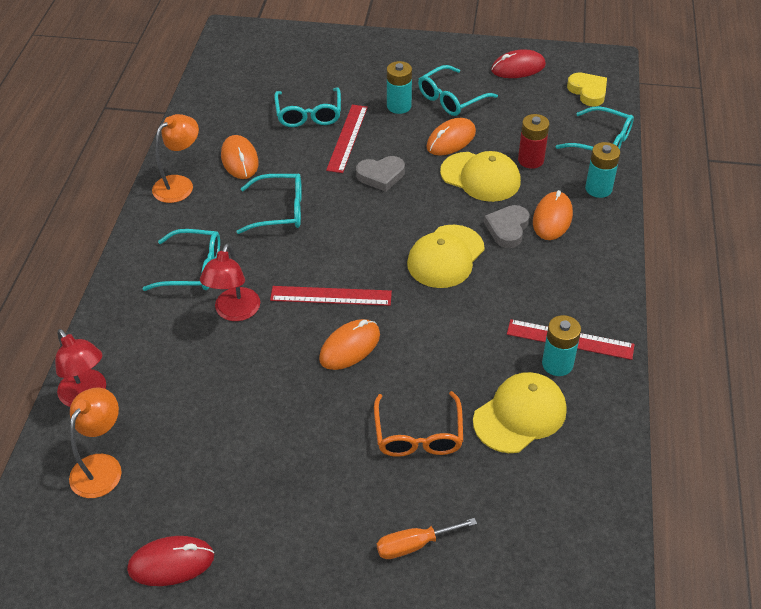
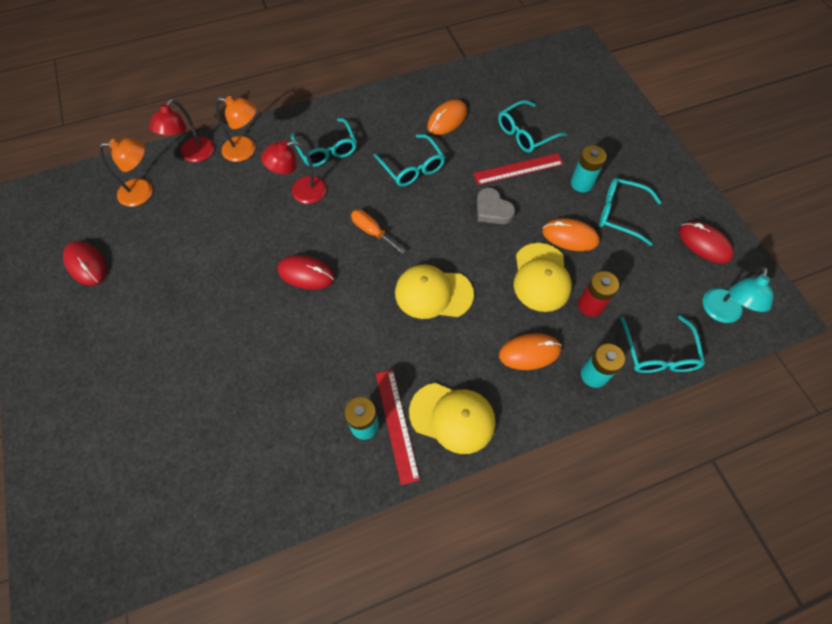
camera: 60 degrees right, 15 degrees up
orange lamp [152,114,199,203] -> orange lamp moved to [216,96,257,162]
red ruler [270,286,392,306] -> none
orange mouse [319,319,380,370] -> red mouse [278,255,335,290]
orange glasses [374,391,463,457] -> none
orange screwdriver [377,518,477,559] -> orange screwdriver moved to [351,210,405,254]
yellow cap [473,372,567,453] -> yellow cap moved to [409,383,495,454]
grey heart [484,205,529,248] -> none
yellow heart [567,73,607,106] -> turquoise lamp [703,267,773,323]

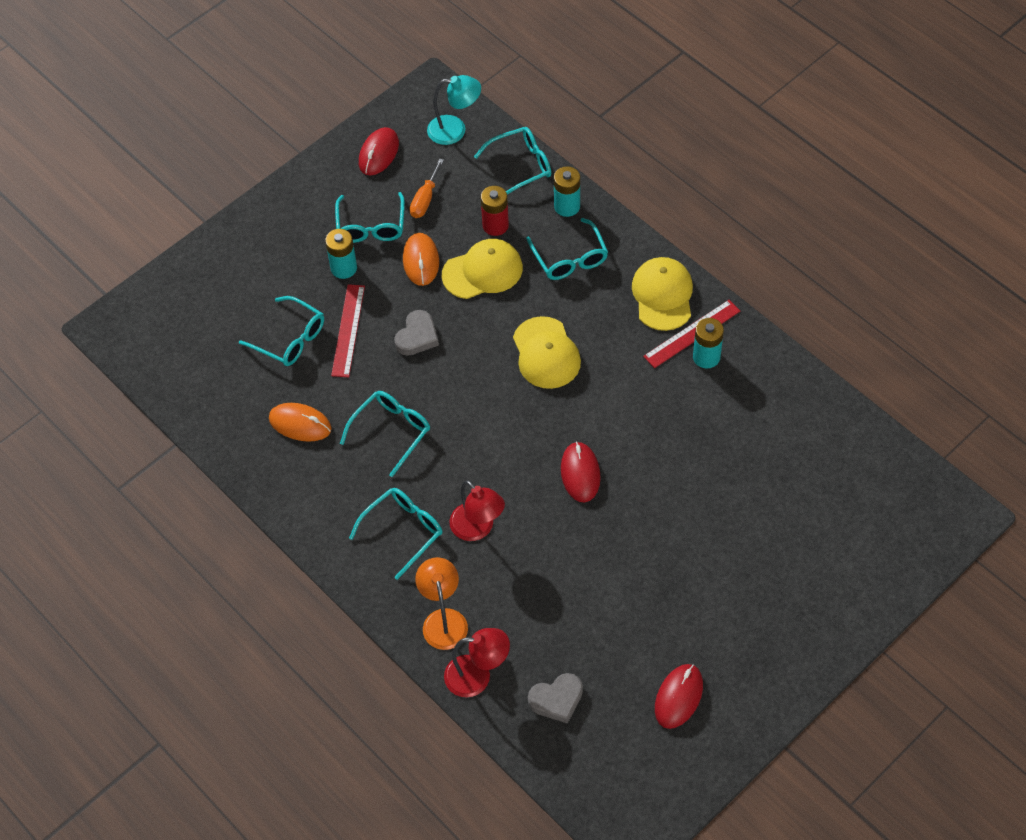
camera: 110 degrees left, 5 degrees down
orange lamp [99,138,153,207] -> grey heart [528,673,583,724]
orange screwdriver [351,210,405,254] -> orange screwdriver moved to [410,158,444,218]
red ruler [473,153,564,185] -> red ruler turned 45 degrees clockwise [331,284,365,377]
orange mouse [499,333,562,370] -> turquoise glasses [526,218,608,280]

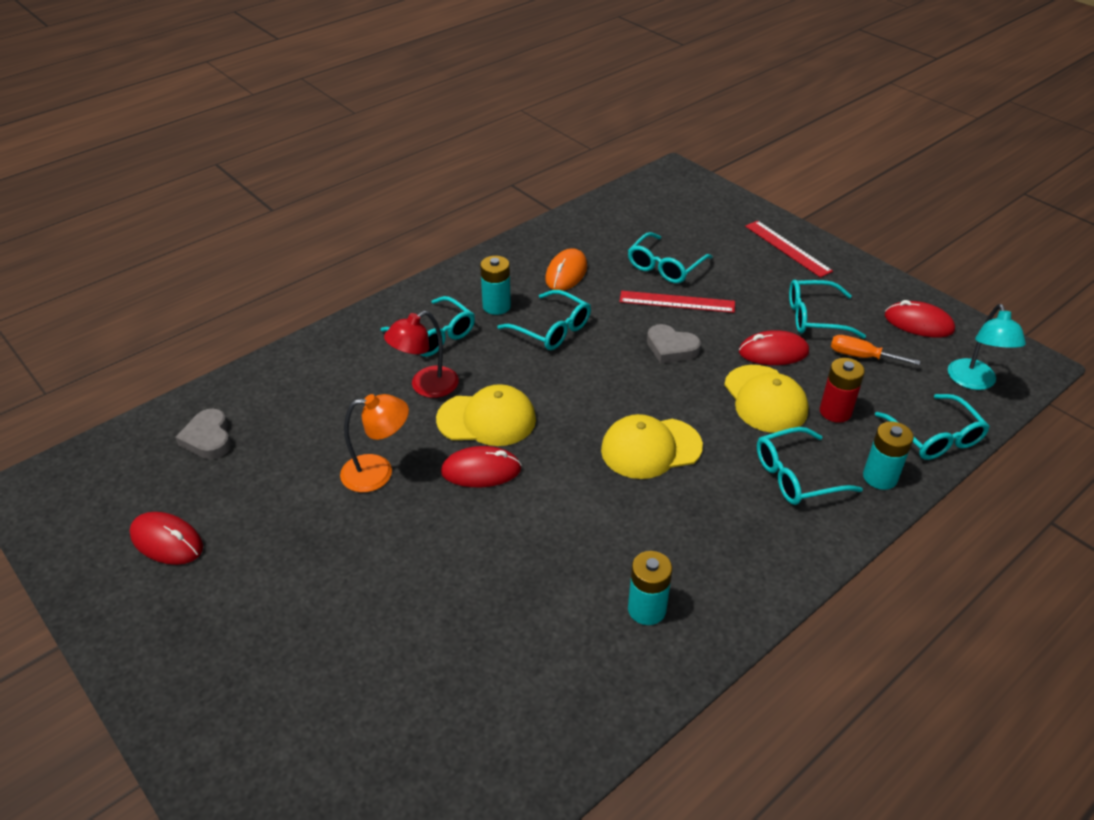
camera: 90 degrees right, 15 degrees down
turquoise battery [325,229,357,279] -> turquoise battery moved to [480,256,511,315]
orange mouse [403,233,439,286] -> red mouse [739,330,809,365]
orange lamp [415,557,468,650] -> orange lamp moved to [340,394,409,492]
red lamp [444,628,510,697] -> none
yellow cap [632,257,693,331] -> yellow cap moved to [436,384,536,446]
red ruler [643,300,740,368] -> red ruler moved to [745,221,833,278]

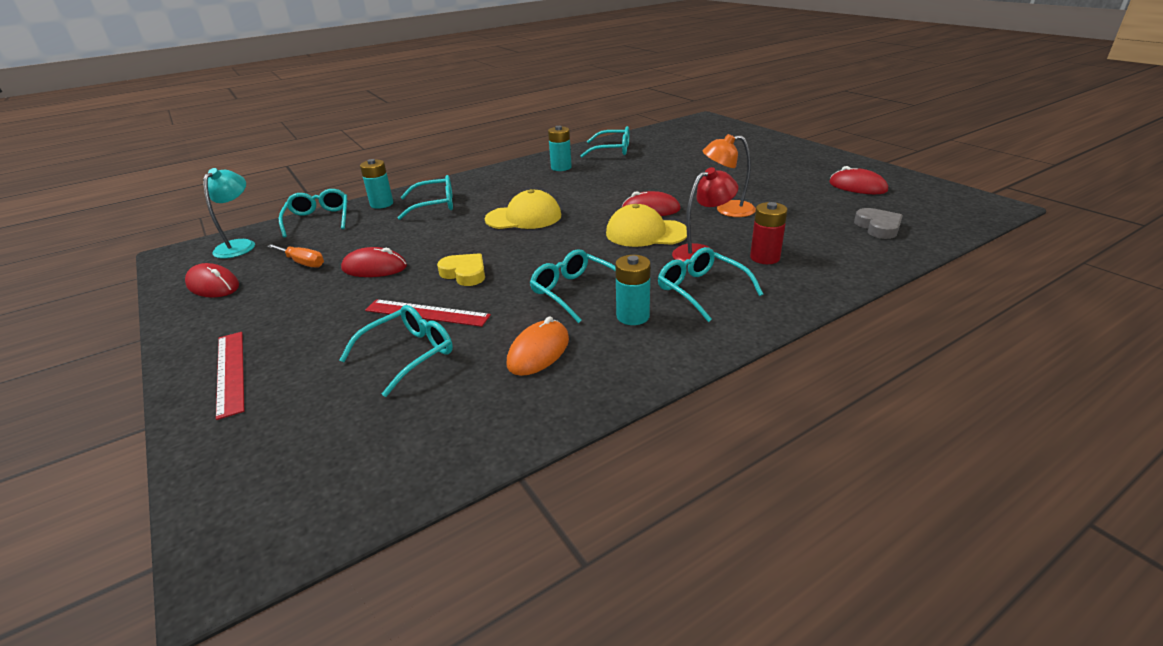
camera: 170 degrees left, 10 degrees down
grey heart [647,324,701,364] -> yellow heart [437,253,485,286]
yellow cap [724,365,809,433] -> none
turquoise glasses [789,279,866,339] -> turquoise glasses moved to [580,126,629,157]
red battery [820,358,865,423] -> red battery moved to [750,202,788,264]

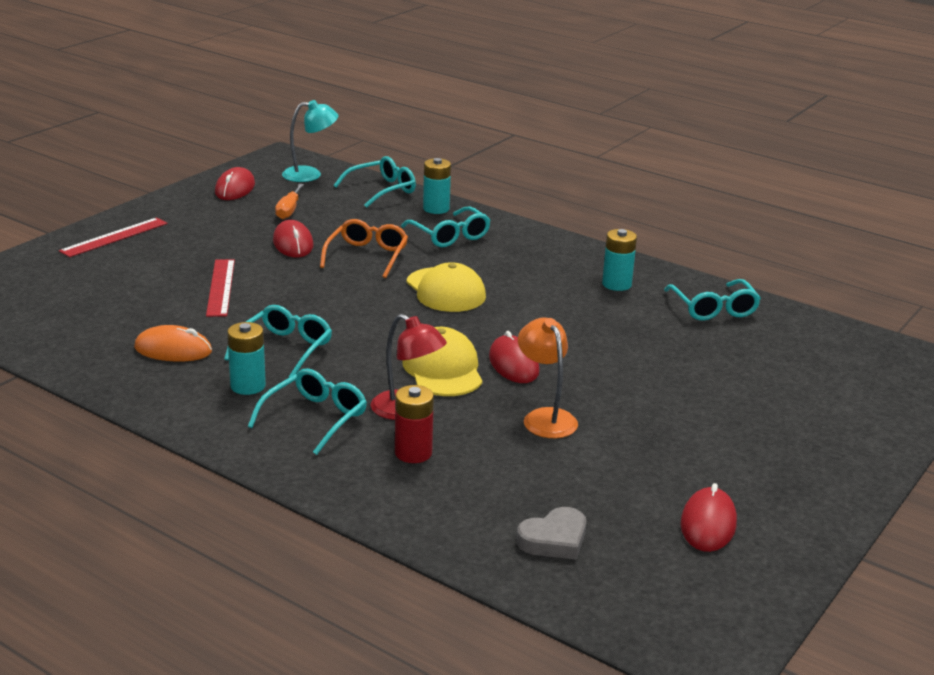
camera: 65 degrees right, 5 degrees down
turquoise glasses [340,305,453,397] -> none
yellow heart [437,253,485,286] -> none
none -> orange glasses [320,219,408,278]

